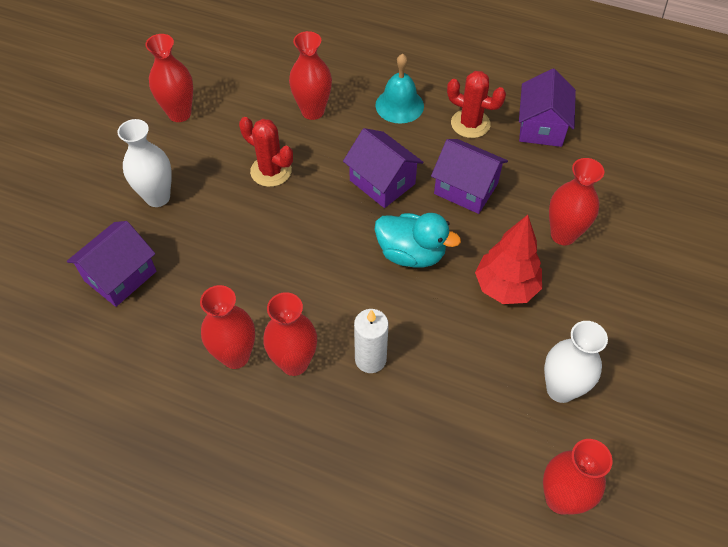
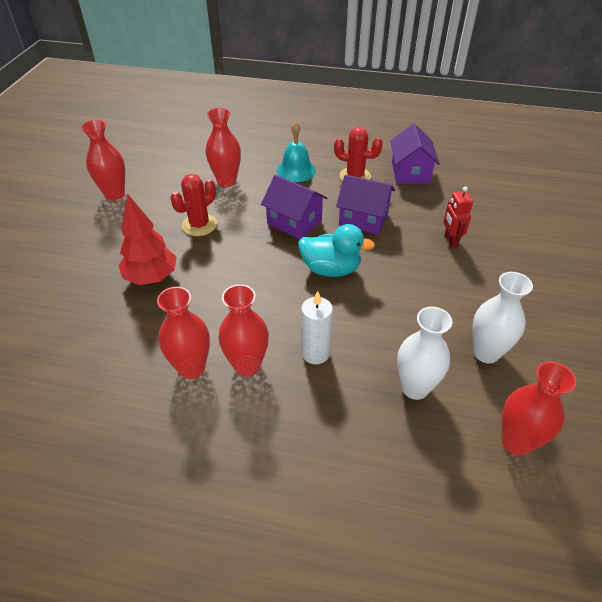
camera: 10 degrees left, 10 degrees down
purple house [67,221,156,307] -> none
white vase [118,119,172,207] -> white vase moved to [397,307,453,400]
red cactus [239,117,293,187] -> red cactus turned 75 degrees counterclockwise [171,174,217,236]
red tree [475,215,542,304] -> red tree moved to [119,194,177,285]
red vase [549,158,604,245] -> red robot [443,186,473,248]

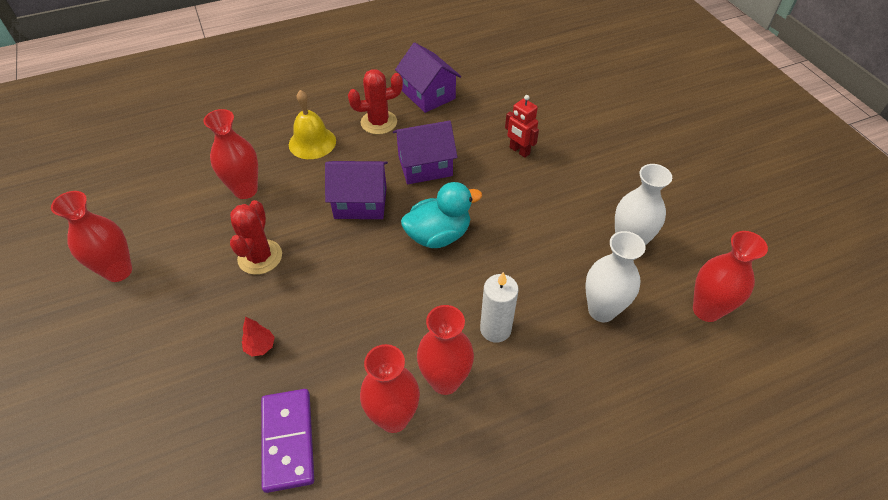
camera: 35 degrees left, 5 degrees up
red tree [119,194,177,285] -> red tree [242,316,275,356], size x0.45
turquoise bell [277,121,316,182] -> yellow bell [289,90,336,159]
none -> purple domino [261,389,314,493]

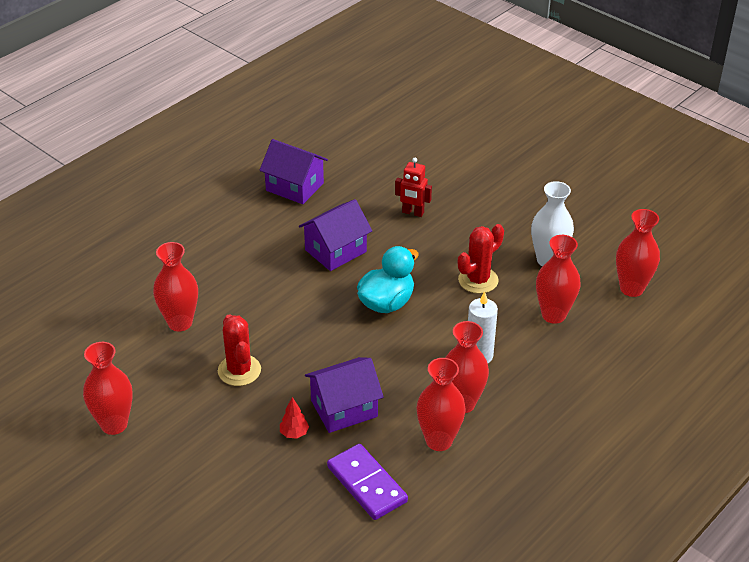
camera: 25 degrees left, 10 degrees down
yellow bell [289,90,336,159] -> none
purple house [325,161,388,219] -> purple house moved to [305,357,384,433]
red cactus [348,69,403,135] -> red cactus moved to [458,224,504,294]
white vase [585,231,646,322] -> red vase [536,235,581,324]

